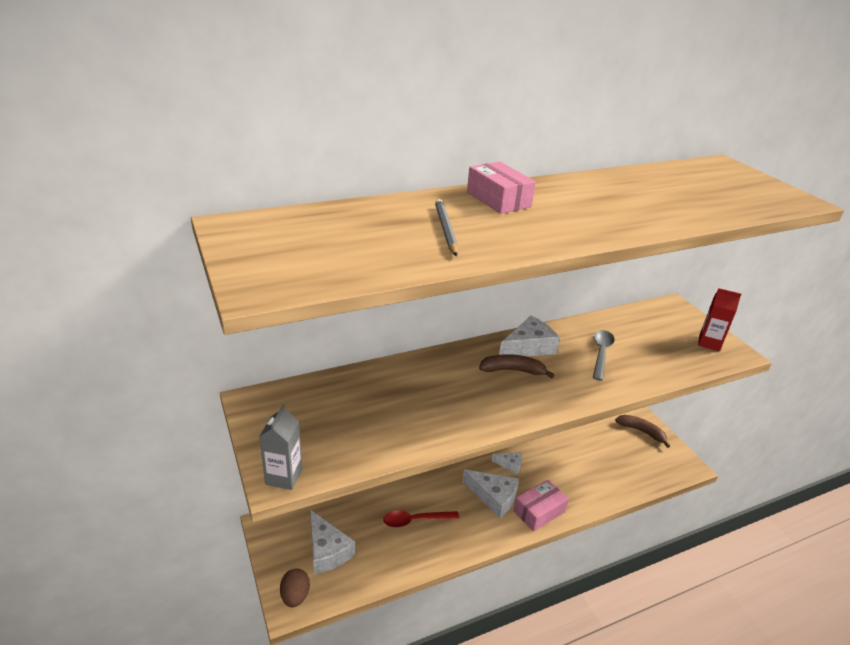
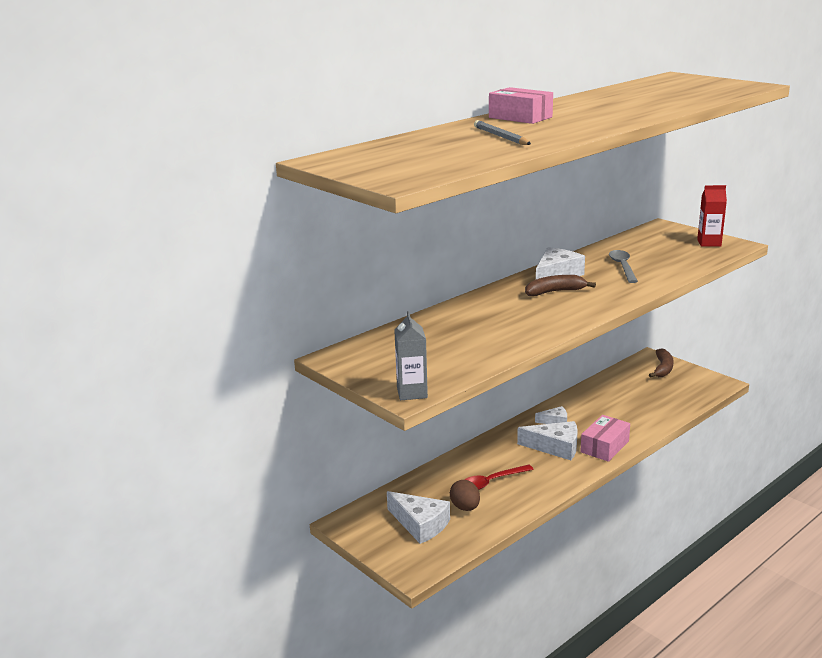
camera: 15 degrees left, 10 degrees down
brown egg [280,568,310,607] -> brown egg moved to [450,480,480,511]
brown banana [615,415,670,448] -> brown banana turned 90 degrees clockwise [649,348,674,378]

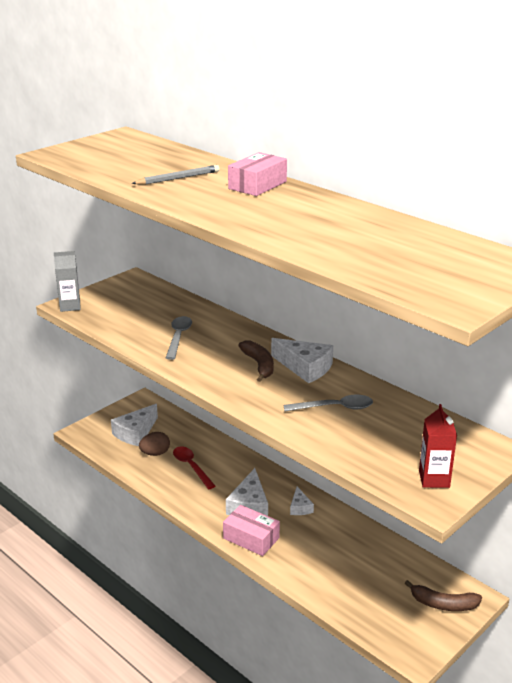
camera: 85 degrees right, 5 degrees up
none -> grey spoon [166,316,192,360]

